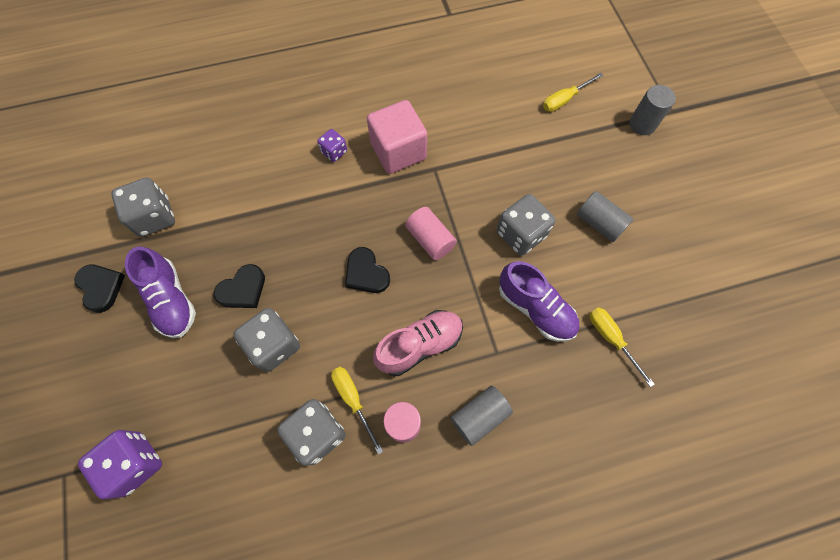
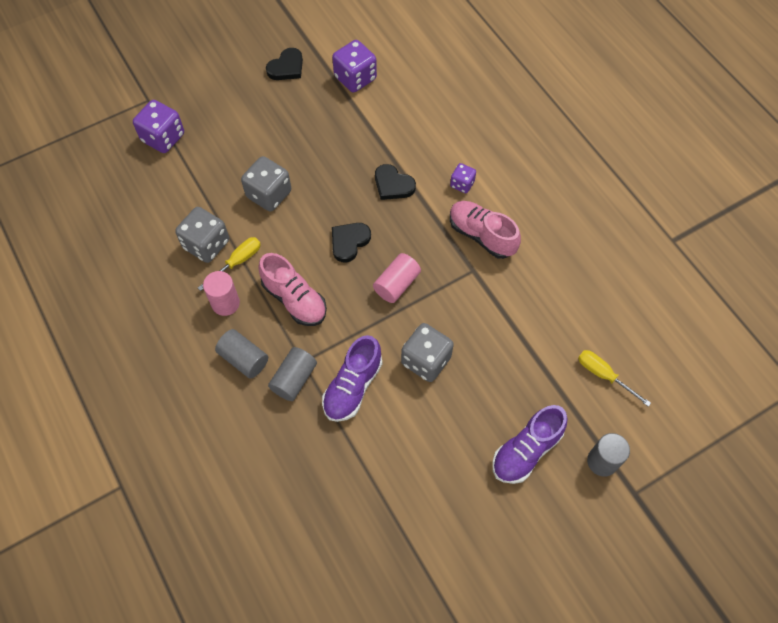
camera: 75 degrees right, 5 degrees down
grey dice [111,178,175,237] -> purple dice [332,40,377,93]
purple shoe [125,246,196,338] -> purple shoe moved to [492,405,568,484]
black heart [214,264,265,308] -> black heart moved to [375,164,416,200]
pink cube [367,100,427,174] -> pink shoe [450,201,521,259]
grey cylinder [577,191,634,242] -> grey cylinder moved to [268,347,317,401]
yellow screwdriver [590,307,655,387] -> none

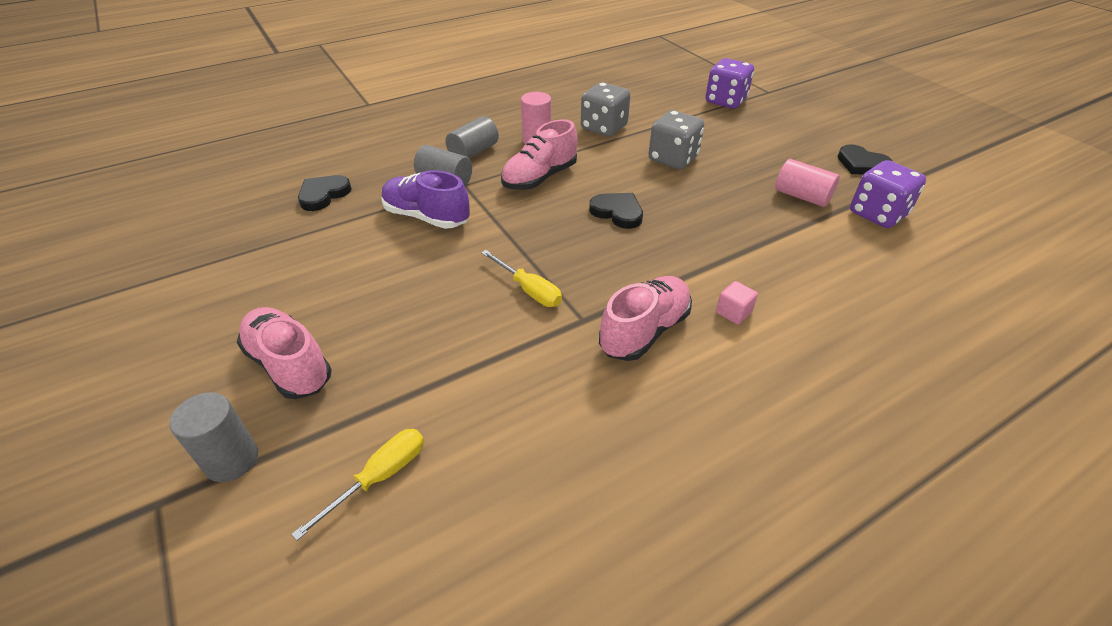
camera: 90 degrees right, 20 degrees down
yellow screwdriver [198,237,261,291] -> yellow screwdriver moved to [481,250,562,307]
pink cylinder [373,253,421,303] -> pink cylinder moved to [775,159,840,207]
black heart [375,164,416,200] -> black heart moved to [298,175,352,211]
grey dice [401,323,454,382] -> none
purple dice [450,163,476,193] -> pink cube [716,281,758,325]
purple shoe [492,405,568,484] -> pink shoe [237,307,332,399]

